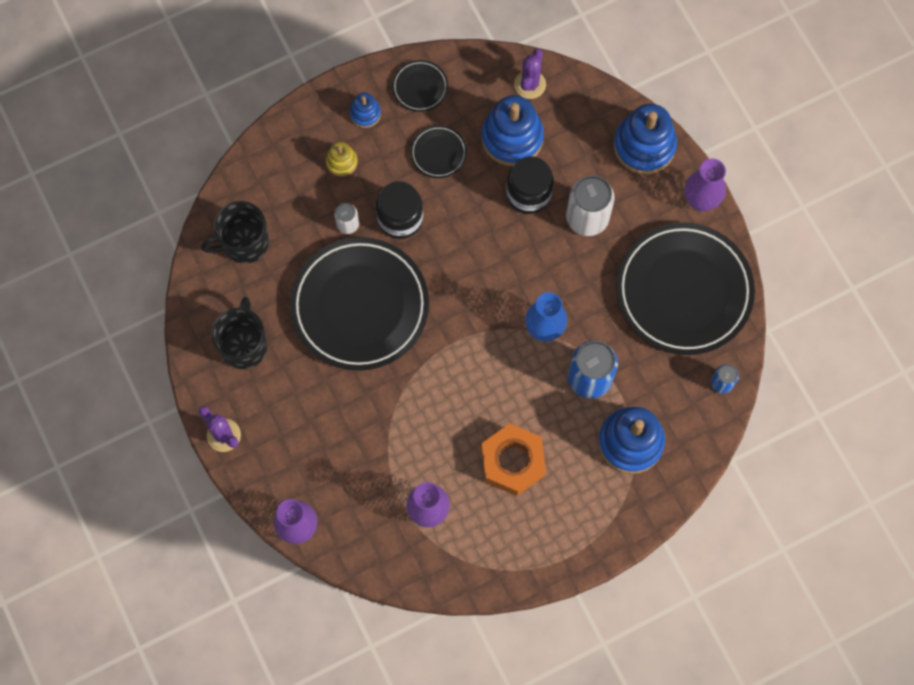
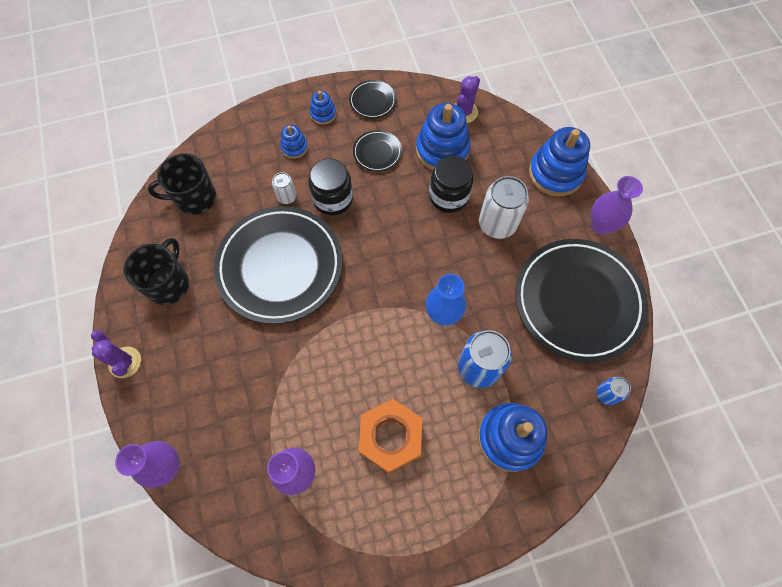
camera: 10 degrees right, 5 degrees down
yellow stacking toy [326,142,358,177] -> blue stacking toy [280,125,308,159]

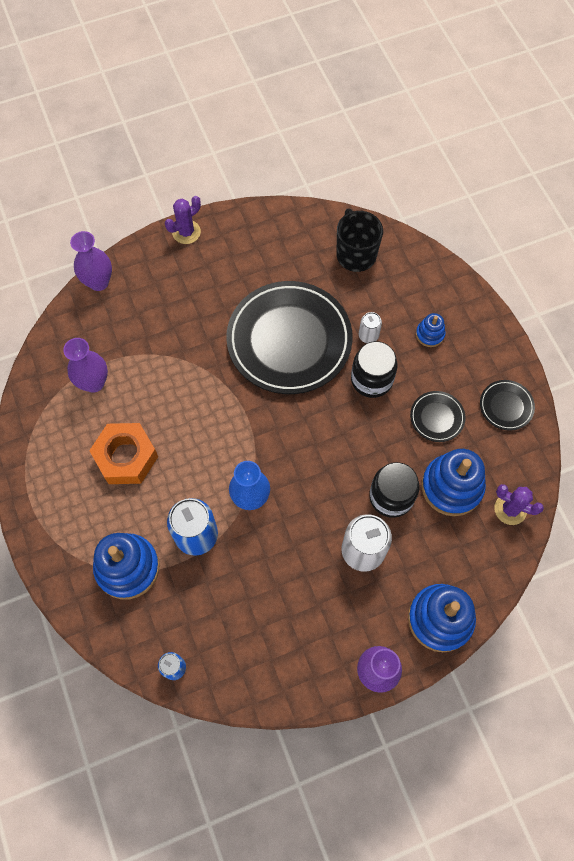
camera: 85 degrees right, 0 degrees up
black mug [123,238,189,305] -> none
blue stacking toy [310,91,336,125] -> none
black plate [515,239,648,362] -> none

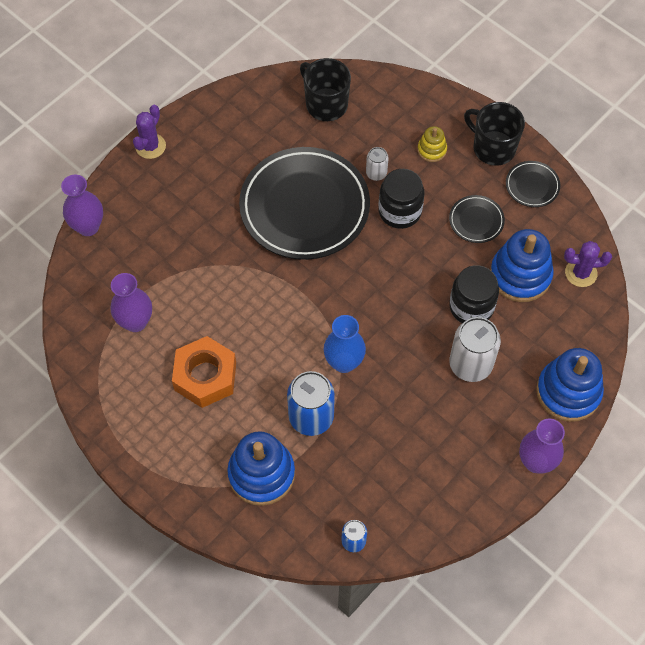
camera: 25 degrees left, 5 degrees down
blue stacking toy [416,313,446,347] -> yellow stacking toy [417,126,447,162]
none -> black mug [464,102,525,166]

